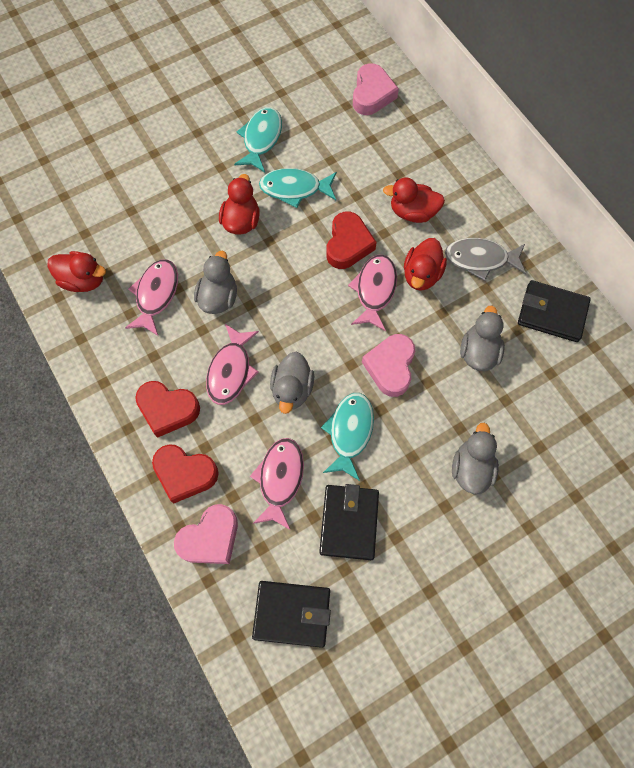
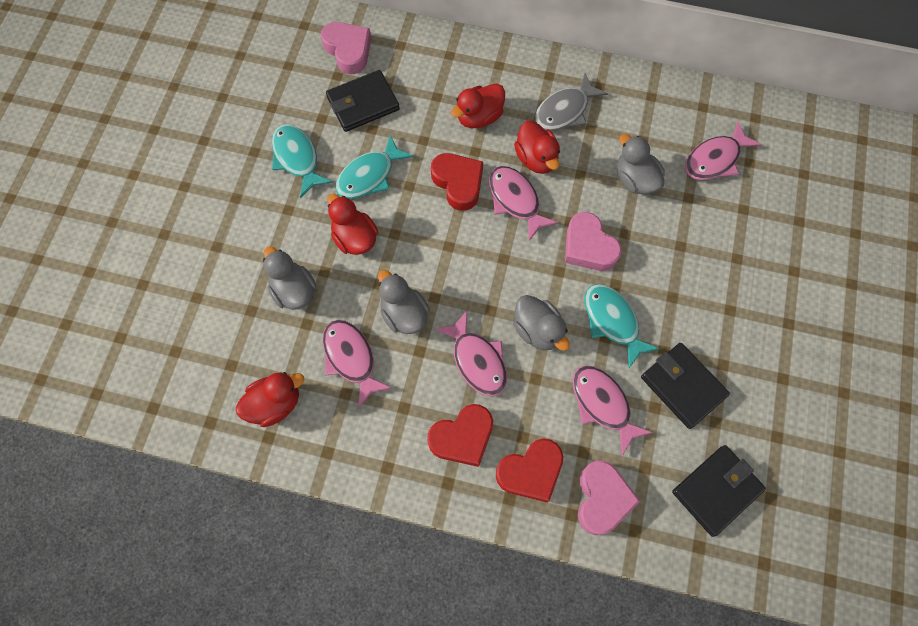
camera: 45 degrees left, 0 degrees up
grey duck [452,423,499,494] -> grey duck moved to [263,246,316,310]
black wallet [518,280,591,342] -> black wallet moved to [326,70,400,132]
none -> pink fish [685,121,762,180]

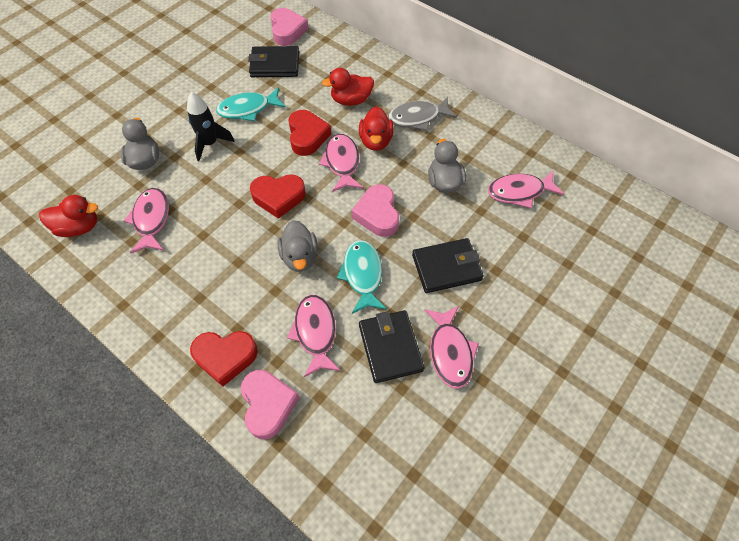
camera: 25 degrees right, 10 degrees down
turquoise fish [272,124,333,198] -> none
red duck [327,193,378,255] -> black rocket [187,92,235,161]
grey duck [378,270,430,334] -> none
red heart [427,404,493,467] -> red heart moved to [250,174,306,219]
pink fish [435,311,507,397] -> pink fish moved to [424,306,479,389]
pink heart [578,460,640,535] -> pink heart turned 45 degrees counterclockwise [241,370,299,440]
black wallet [672,445,766,537] -> black wallet moved to [412,238,484,293]

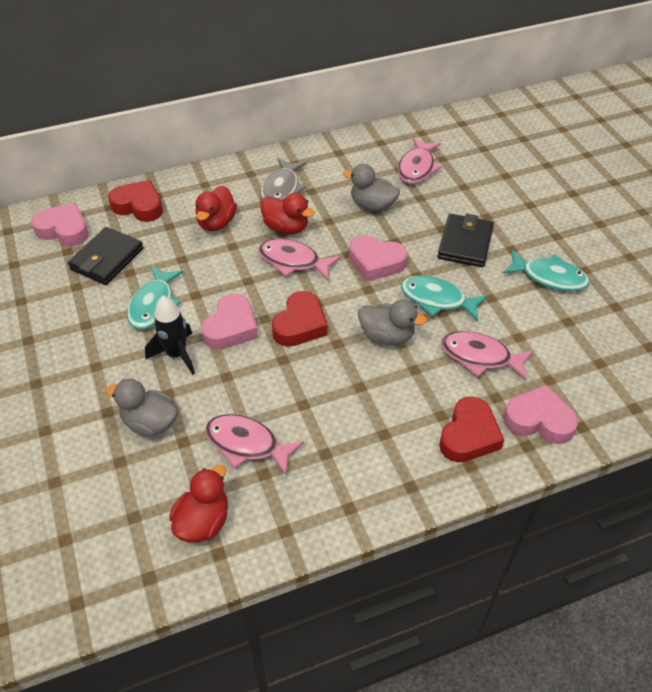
camera: 60 degrees left, 10 degrees down
red heart [288,110,331,156] -> red heart moved to [108,180,163,222]
black wallet [359,310,424,383] -> none
pink fish [424,306,479,389] -> turquoise fish [502,250,590,291]
none -> pink heart [201,294,258,350]

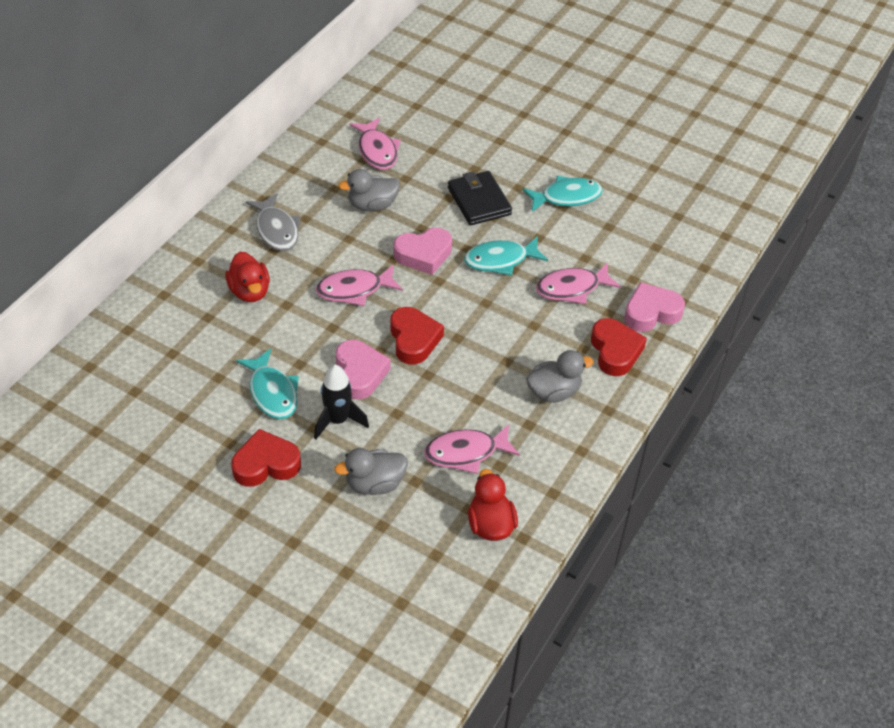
camera: 40 degrees left, 0 degrees up
pink heart [31,203,89,247] -> none
black wallet [68,227,144,285] -> none
red heart [108,180,163,222] -> red heart moved to [231,429,301,487]
red duck [260,193,315,234] -> none
grey duck [358,300,427,345] -> grey duck moved to [526,350,594,403]

